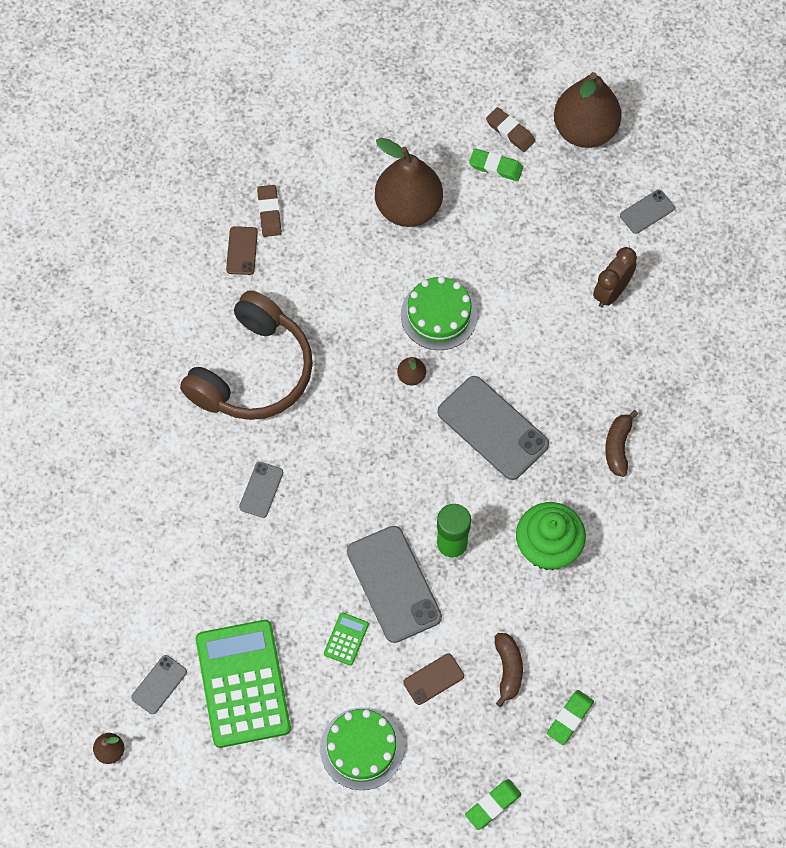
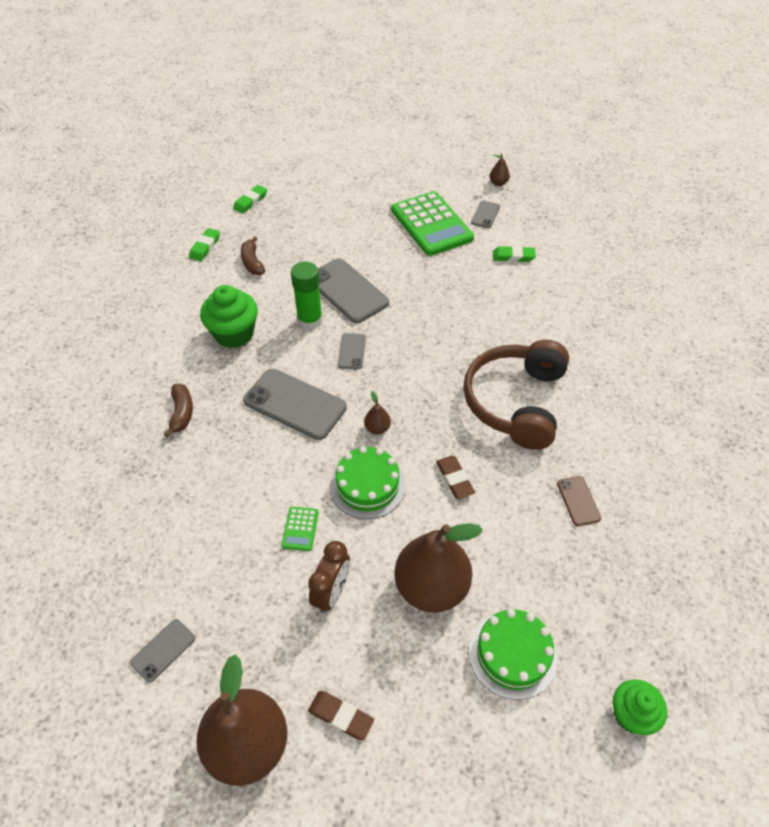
camera: 165 degrees right, 15 degrees down
grey phone [239,462,283,518] -> grey phone moved to [338,333,366,369]
brown eraser [257,185,282,237] -> brown eraser moved to [436,456,475,499]
green cake [320,707,404,790] -> green cake moved to [469,609,558,700]
green calculator [324,612,369,666] -> green calculator moved to [282,507,319,551]
brown phone [403,653,464,705] -> none
green eraser [469,148,523,181] -> green eraser moved to [493,246,536,262]
brown clock [593,247,637,307] -> brown clock moved to [308,541,350,613]
none -> green cupcake [613,680,667,735]

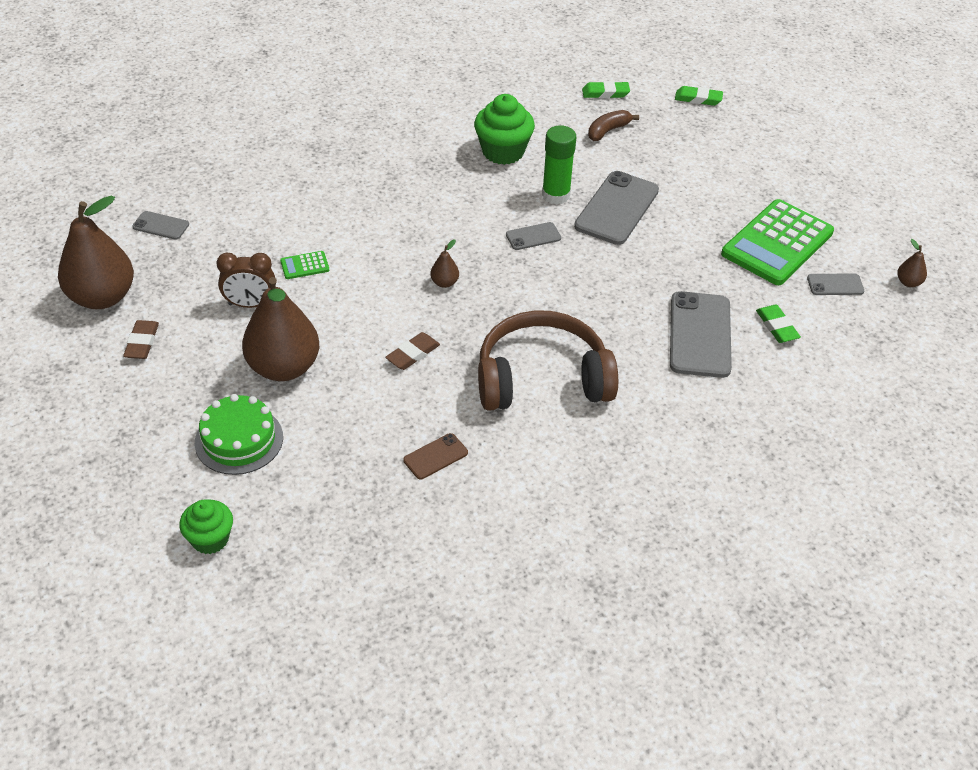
camera: 65 degrees right, 5 degrees down
brown banana [164,384,193,438] -> none
grey phone [243,369,347,440] -> grey phone moved to [670,291,732,378]
green cake [330,446,406,519] -> none

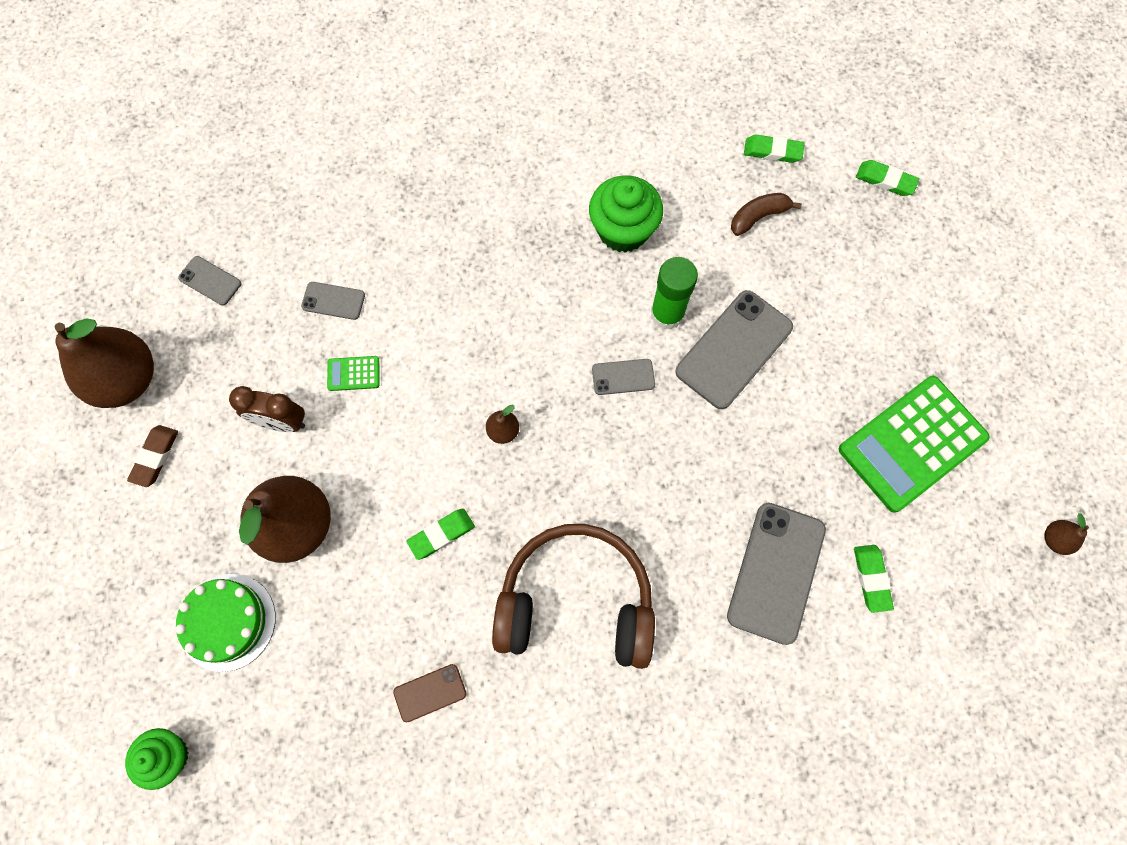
camera: 15 degrees right, 25 degrees up
brown eraser [385,332,440,370] -> green eraser [406,509,475,560]
grey phone [807,273,864,295] -> grey phone moved to [301,282,365,320]

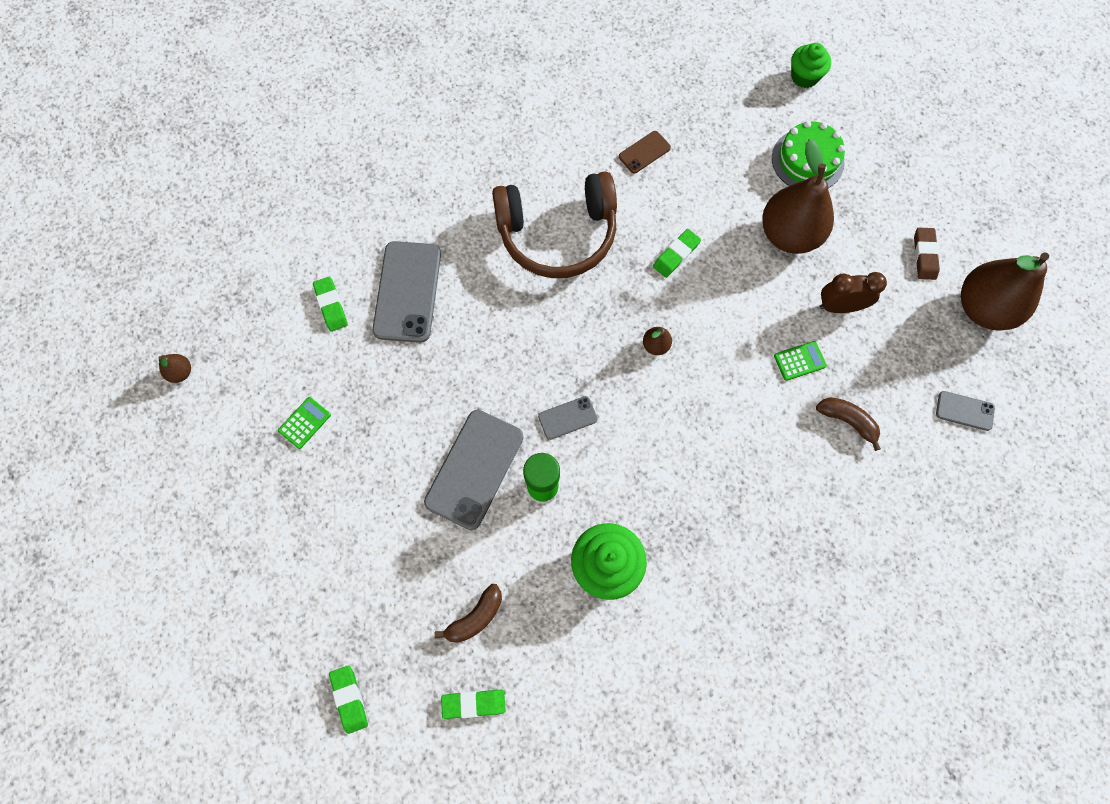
camera: 165 degrees right, 0 degrees up
grey phone [301,282,365,320] -> brown banana [816,397,881,451]
green calculator [839,376,990,513] -> green calculator [278,397,331,449], size x0.40
green eraser [856,160,919,196] -> green eraser turned 60 degrees clockwise [329,665,368,734]

